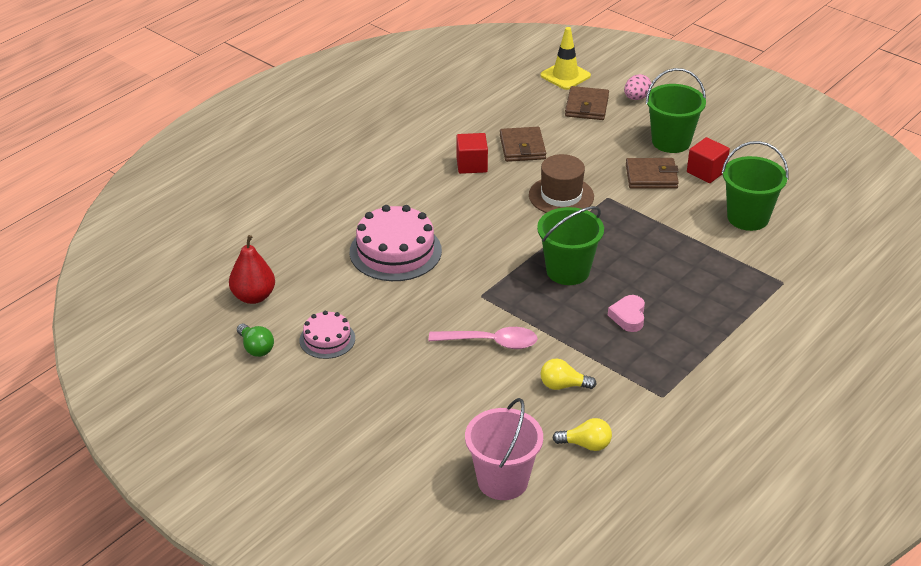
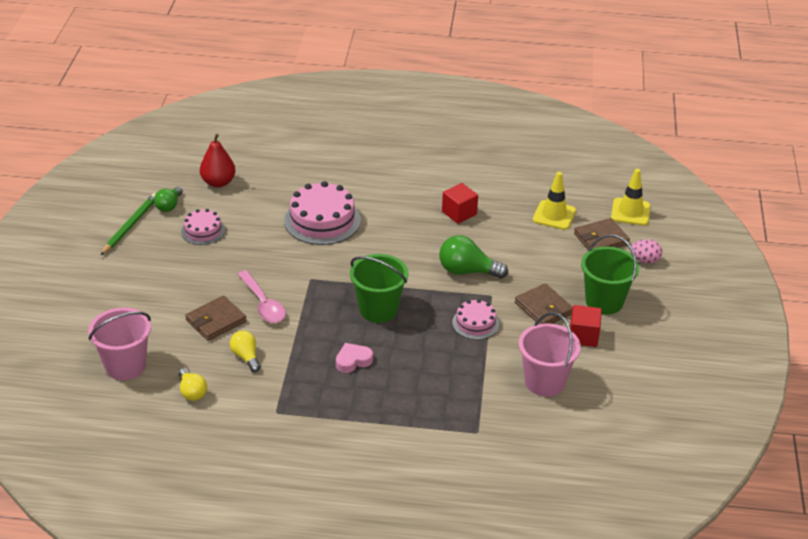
camera: 55 degrees right, 0 degrees up
brown wallet [500,127,546,162] -> brown wallet moved to [185,296,247,341]
brown hat [529,154,594,213] -> green light bulb [439,235,508,279]
green bucket [722,141,789,231] -> pink bucket [519,312,581,397]
none -> green pencil [101,193,156,255]
none -> pink cake [452,299,499,340]
none -> yellow traffic cone [533,172,576,230]

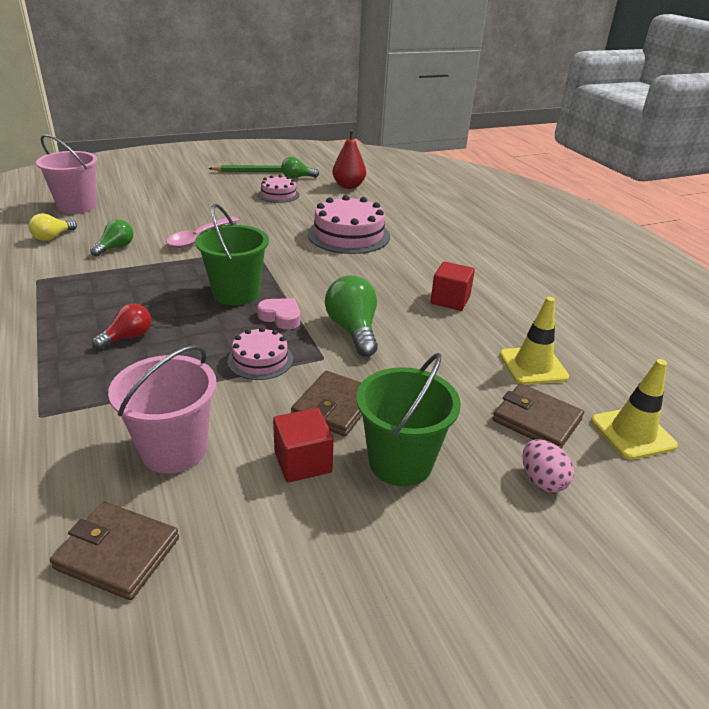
camera: 60 degrees right, 5 degrees down
brown wallet [185,296,247,341] -> brown wallet moved to [50,502,179,600]
yellow light bulb [230,331,260,372] -> green light bulb [90,219,133,256]
pink heart [336,343,373,373] -> pink heart moved to [257,298,300,330]
none -> red light bulb [92,303,151,349]

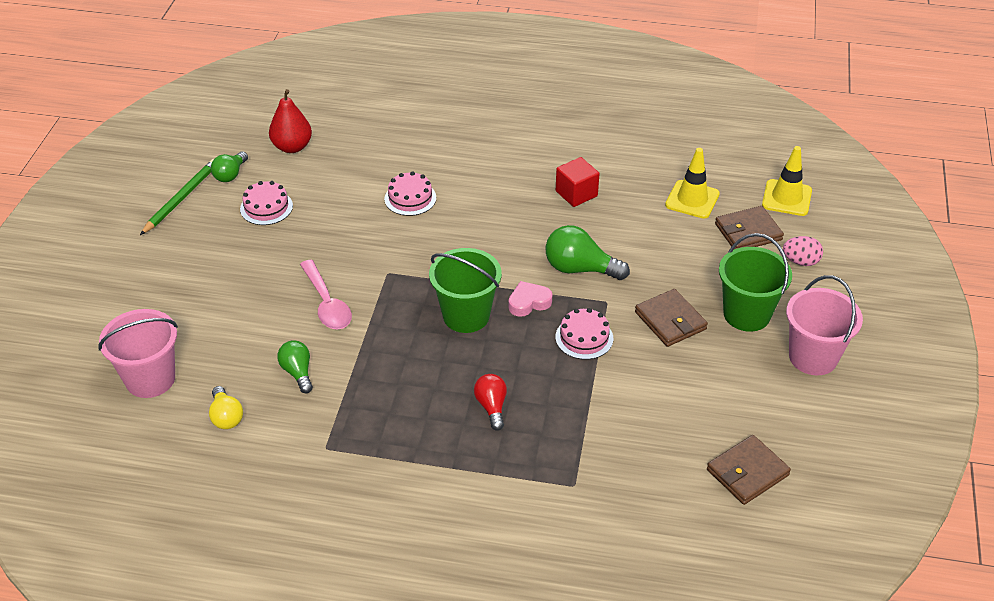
camera: 55 degrees left, 10 degrees up
pink bucket [108,345,217,473] -> pink bucket moved to [786,275,863,375]
red cube [273,408,334,483] -> none
pink cake [308,195,390,254] -> pink cake [384,171,436,216], size x0.56

